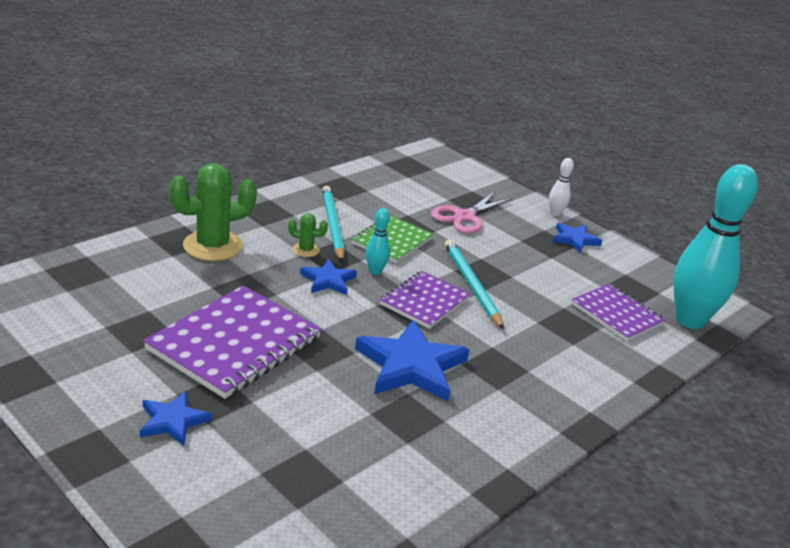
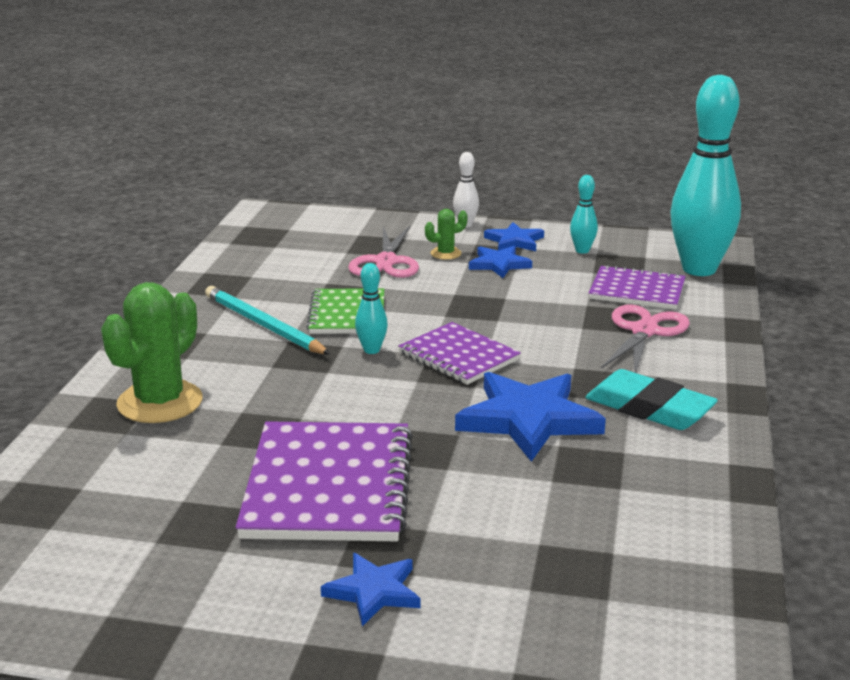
camera: 30 degrees left, 5 degrees down
green cactus [288,213,328,257] -> green cactus moved to [425,209,468,260]
blue star [300,259,357,295] -> blue star moved to [469,246,532,278]
purple notebook [380,271,470,329] -> purple notebook turned 45 degrees counterclockwise [398,322,521,385]
turquoise pencil [445,240,504,330] -> none
none -> turquoise bowling pin [570,175,598,254]
none -> turquoise eraser [585,369,718,430]
none -> pink scissors [601,305,690,373]

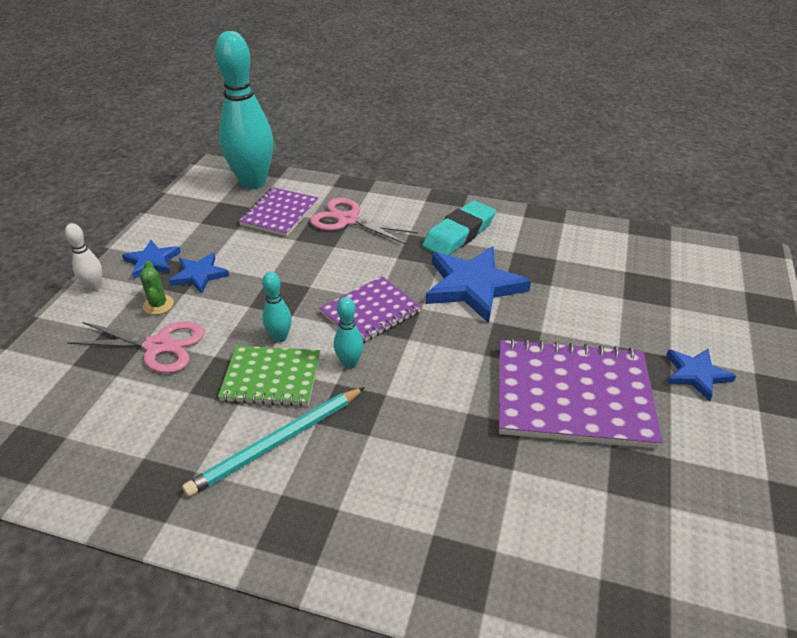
camera: 85 degrees left, 15 degrees up
green cactus [101,282,202,423] -> none
turquoise bowling pin [570,175,598,254] -> turquoise bowling pin moved to [262,272,292,342]

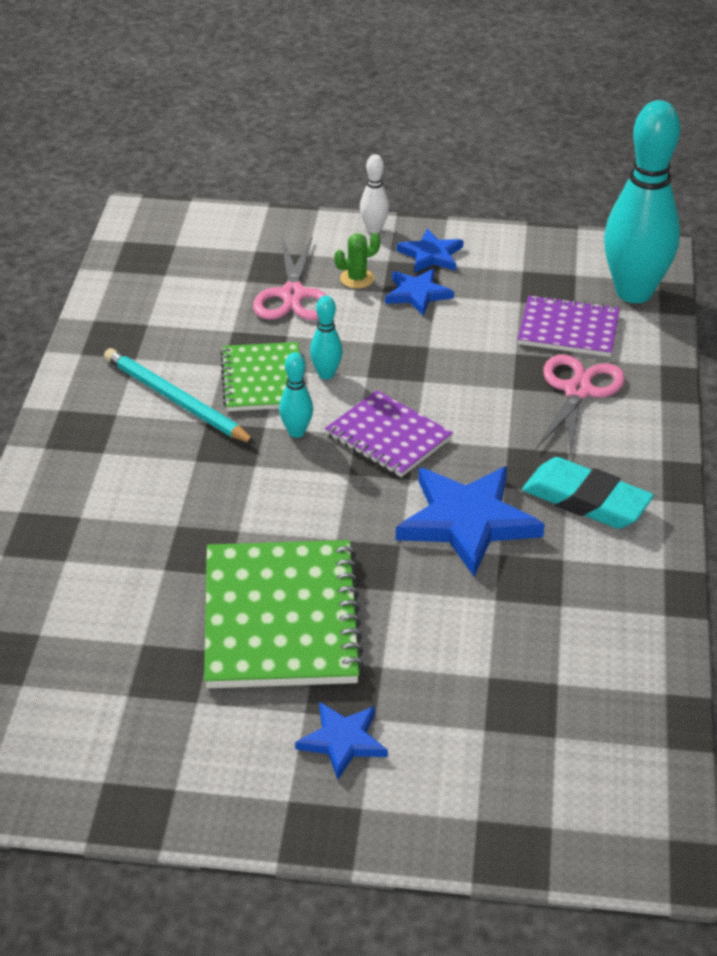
camera: 80 degrees right, 0 degrees up
purple notebook [499,338,663,449] -> green notebook [204,540,364,688]

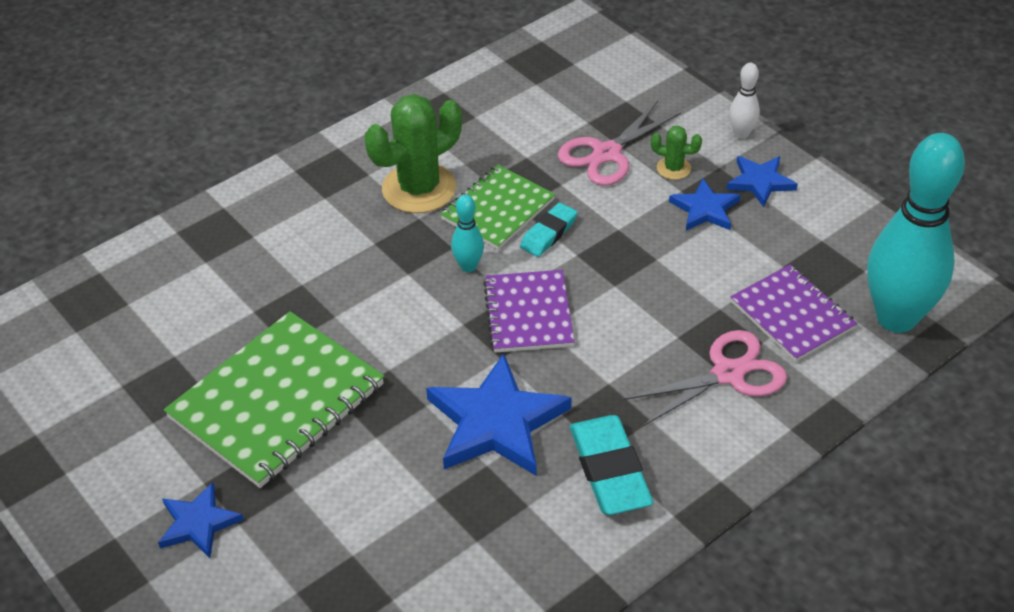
camera: 45 degrees right, 5 degrees up
turquoise pencil [104,348,256,444] -> green cactus [365,94,462,213]
turquoise bowling pin [310,295,343,379] -> turquoise eraser [520,203,578,257]

